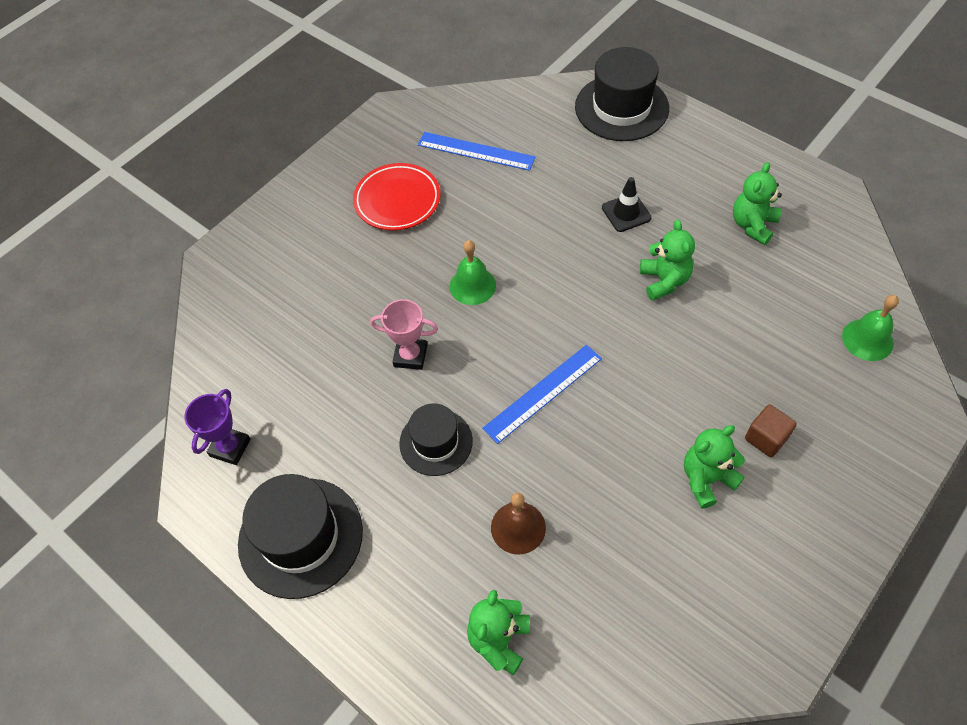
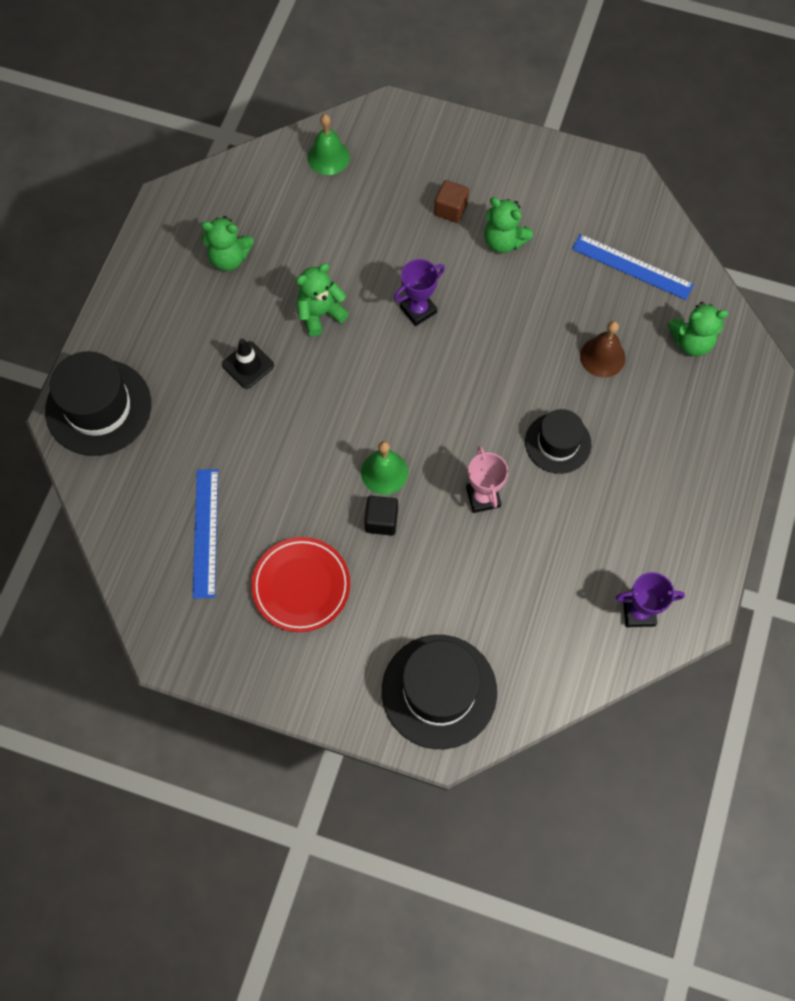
camera: 115 degrees left, 10 degrees up
black hat [238,474,363,599] -> black hat moved to [382,635,497,749]
blue ruler [482,345,602,444] -> blue ruler moved to [572,234,694,300]
none -> black cube [364,496,398,536]
none -> purple trophy [394,259,445,326]

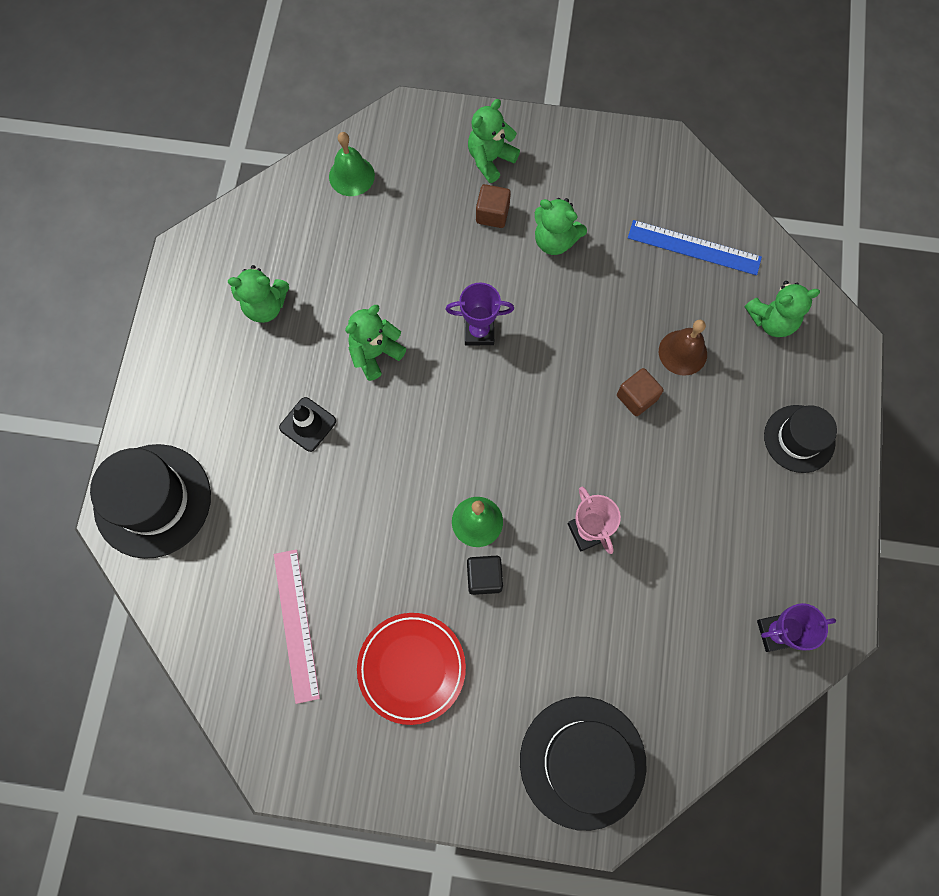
camera: 10 degrees left, 5 degrees up
blue ruler [193,469,218,599] -> pink ruler [274,549,320,704]
purple trophy [394,259,445,326] -> purple trophy turned 45 degrees clockwise [446,283,514,346]
black hat [525,409,591,474] -> black hat moved to [764,405,837,473]
none -> green teddy bear [468,99,520,183]
none -> brown cube [617,368,664,416]

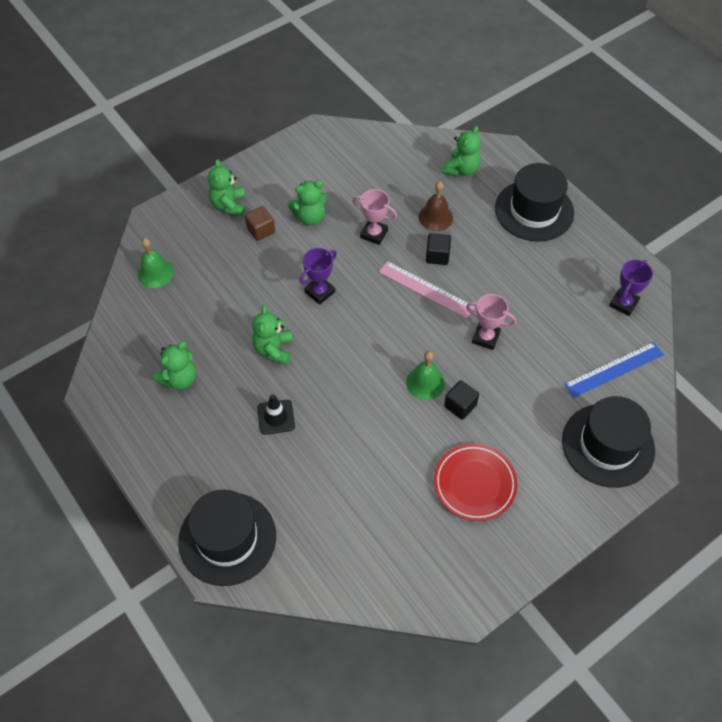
camera: 45 degrees left, 15 degrees down
pink ruler [274,549,320,704] -> pink ruler moved to [379,261,475,319]
brown cube [617,368,664,416] -> black cube [426,233,451,265]
blue ruler [628,220,762,275] -> blue ruler moved to [564,342,664,398]
black hat [764,405,837,473] -> black hat [495,163,574,242], size x1.61
none -> pink trophy [353,189,397,245]

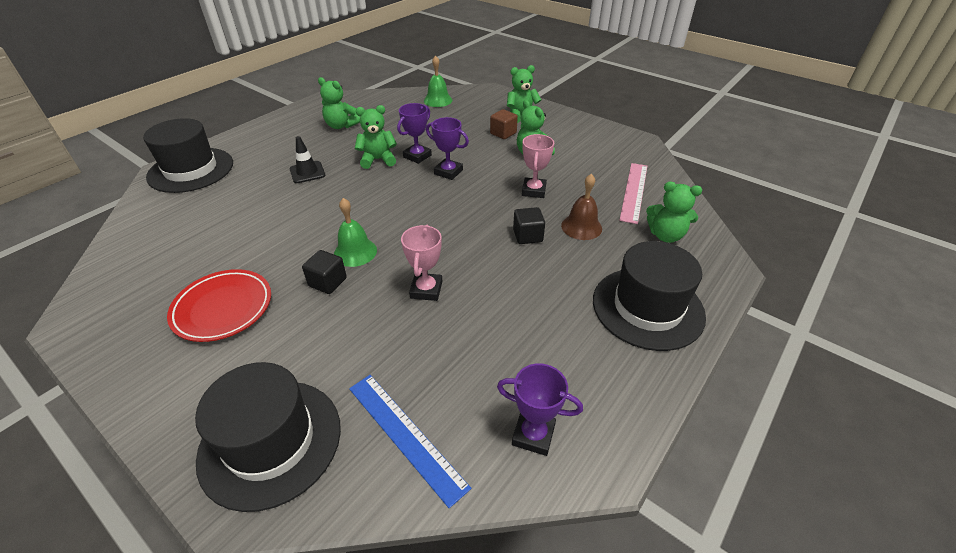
camera: 75 degrees right, 15 degrees down
pink ruler [379,261,475,319] -> pink ruler moved to [619,163,647,224]
none -> purple trophy [397,103,432,164]

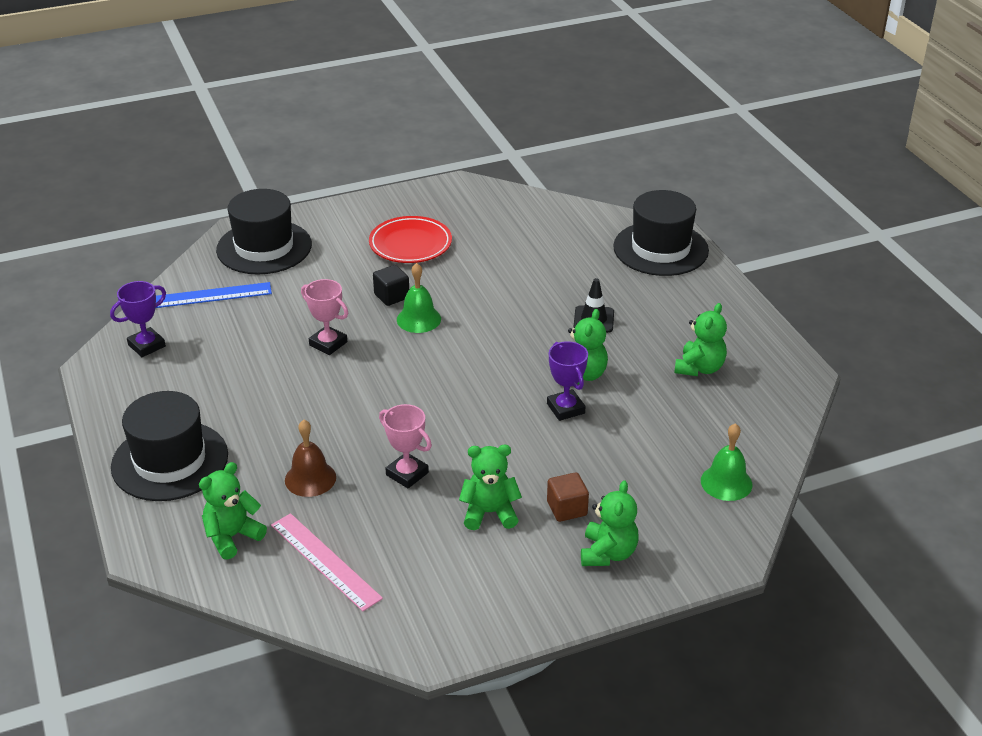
camera: 120 degrees right, 5 degrees down
green teddy bear [318,77,360,129] -> green teddy bear turned 150 degrees clockwise [674,303,727,376]
purple trophy [426,117,469,180] -> none
black cube [513,207,545,244] -> none

